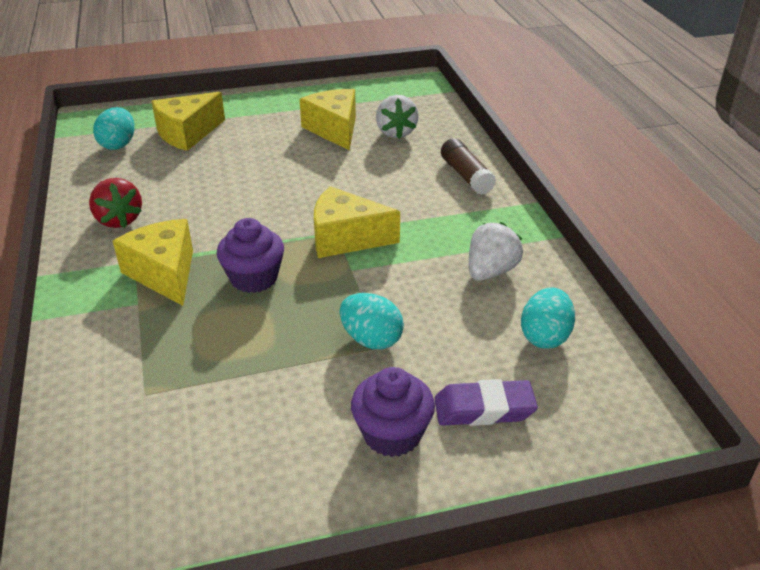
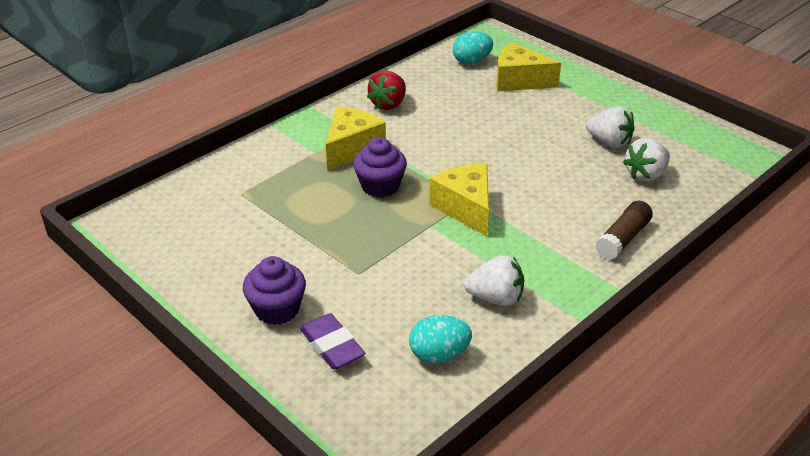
camera: 60 degrees right, 0 degrees up
yellow cheese [299,89,356,151] -> white strawberry [586,106,634,148]
turquoise egg [340,293,404,349] -> none

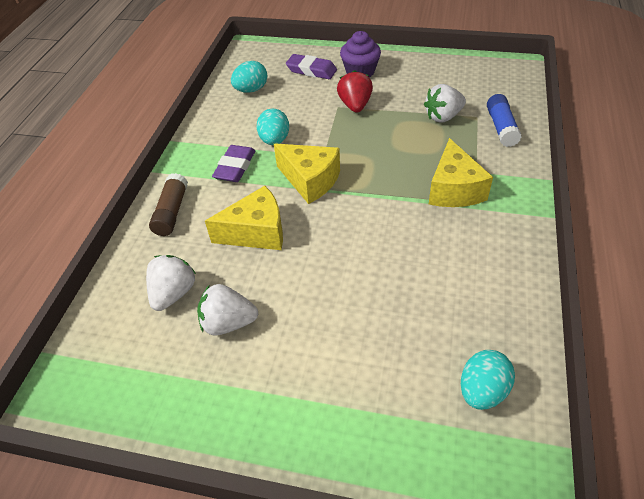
camera: 150 degrees right, 10 degrees up
purple cupcake [353,137,407,198] -> none
red strawberry [367,71,406,110] -> red strawberry moved to [337,70,373,113]
white strawberry [464,255,524,306] -> white strawberry moved to [424,84,466,123]
yellow cheese [496,42,561,91] -> yellow cheese moved to [205,186,283,250]
none -> purple eraser [212,145,255,182]
none -> turquoise egg [256,109,289,145]
none -> blue glue stick [487,94,522,147]

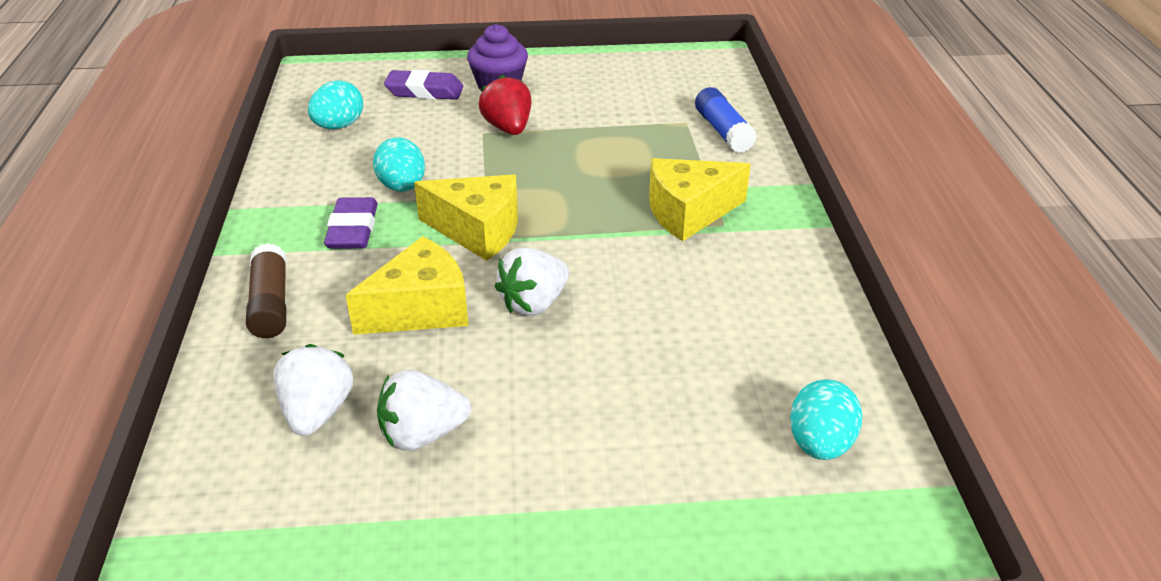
camera: 20 degrees left, 10 degrees down
white strawberry [424,84,466,123] -> white strawberry moved to [494,248,569,316]
yellow cheese [429,138,493,207] -> yellow cheese turned 90 degrees clockwise [649,158,751,241]

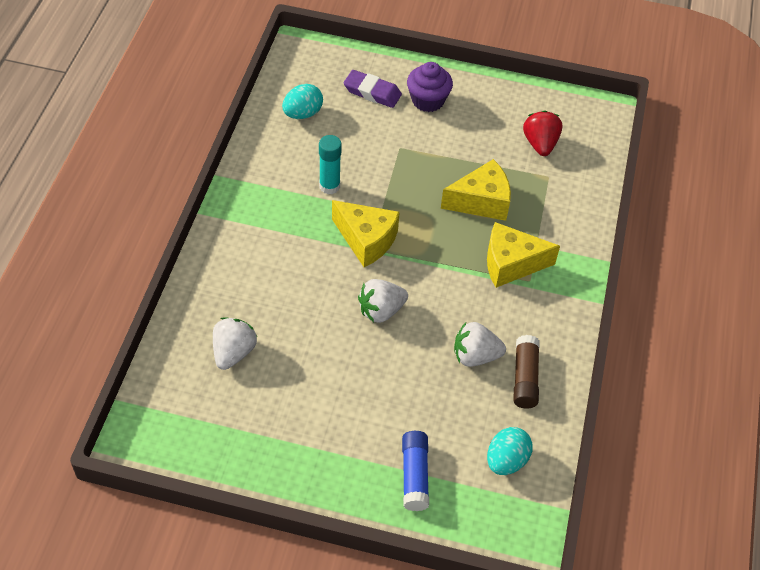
camera: 15 degrees right, 15 degrees up
brown glue stick [246,243,287,338] -> brown glue stick moved to [513,335,540,409]
purple eraser [324,197,378,249] -> none
yellow cheese [346,236,469,335] -> yellow cheese moved to [441,159,511,221]
turquoise egg [373,137,425,192] -> turquoise glue stick [319,135,342,194]
white strawberry [377,370,471,451] -> white strawberry moved to [454,322,506,367]
red strawberry [479,75,532,135] -> red strawberry moved to [523,110,562,156]
blue glue stick [695,87,757,153] -> blue glue stick moved to [402,431,429,511]

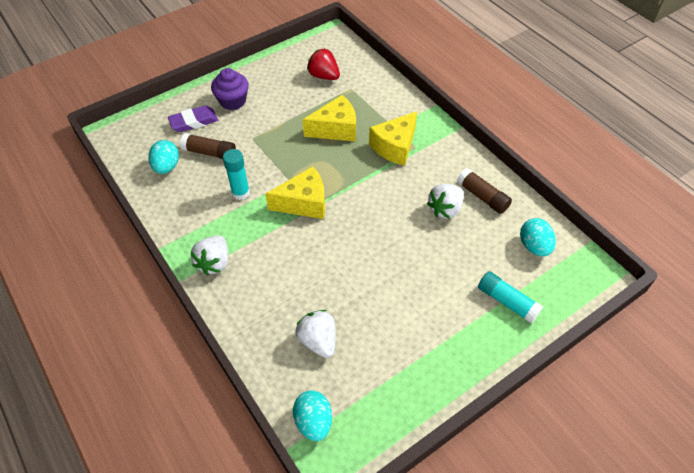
camera: 45 degrees left, 0 degrees up
white strawberry [358,279,408,323] -> white strawberry moved to [191,235,228,275]
blue glue stick [402,431,429,511] -> turquoise glue stick [478,271,543,324]
yellow cheese [441,159,511,221] -> yellow cheese turned 45 degrees clockwise [302,95,356,142]
none -> brown glue stick [180,133,236,159]
none -> turquoise egg [293,390,332,441]

